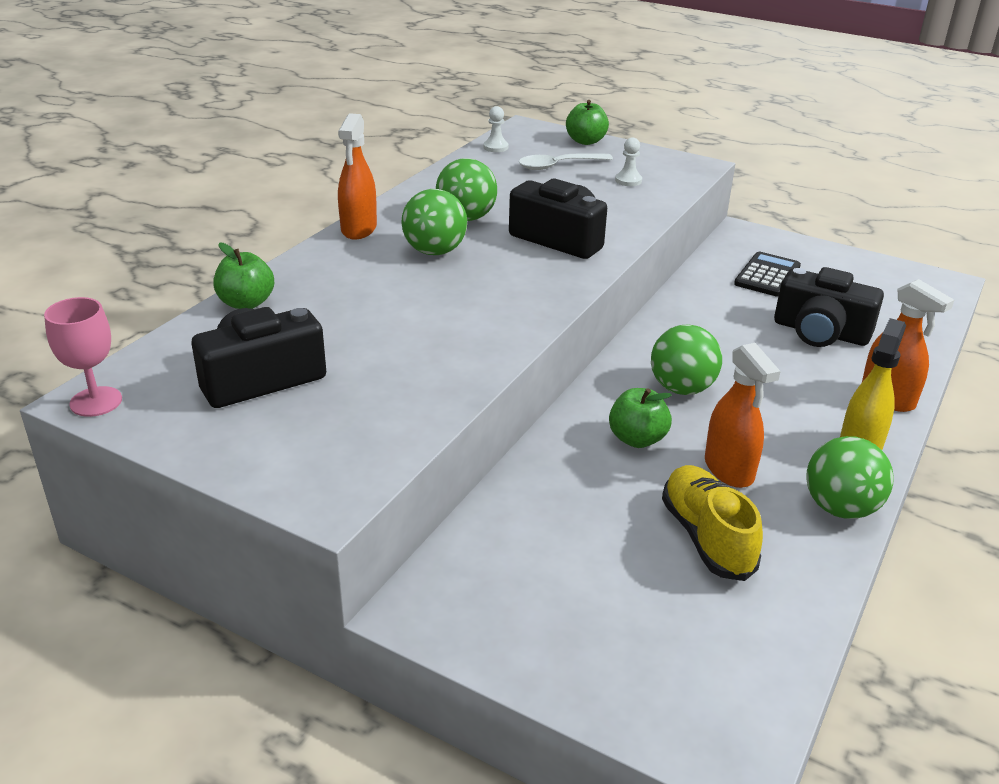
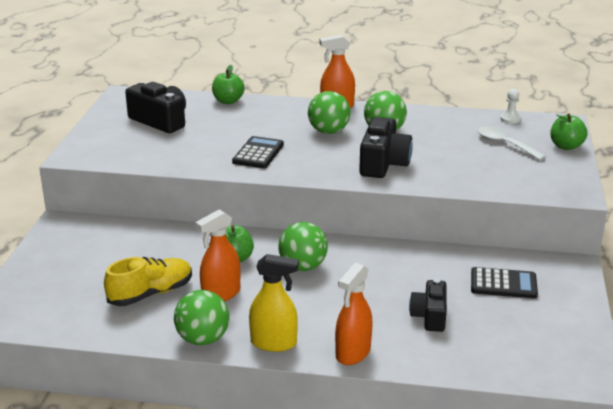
camera: 70 degrees right, 5 degrees down
pink goblet [44,297,122,417] -> none
white pawn [615,137,642,186] -> none
black camera [774,267,884,347] -> black camera [409,279,447,332], size x0.66
none -> black calculator [232,136,284,168]

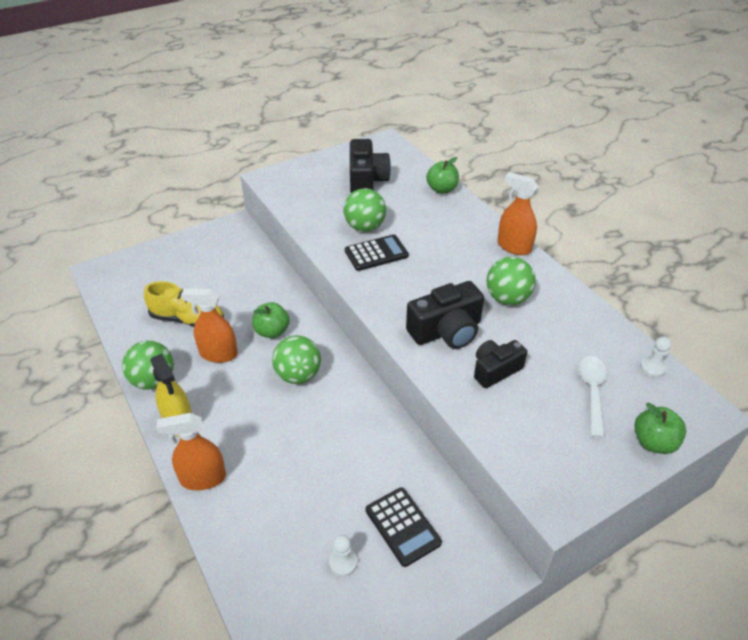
camera: 50 degrees right, 15 degrees up
green ball [308,91,350,134] -> green ball moved to [343,188,386,232]
black camera [409,279,447,332] -> black camera moved to [474,340,527,388]
none -> white pawn [329,535,357,576]

